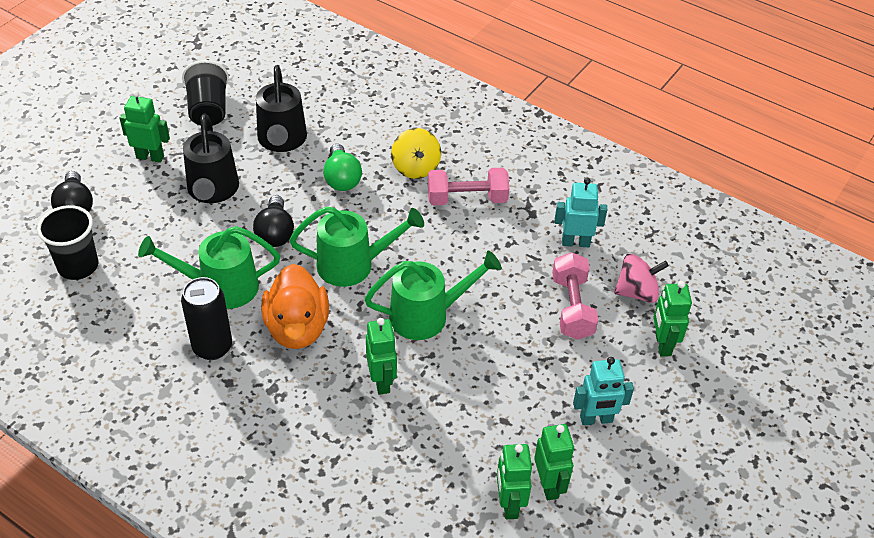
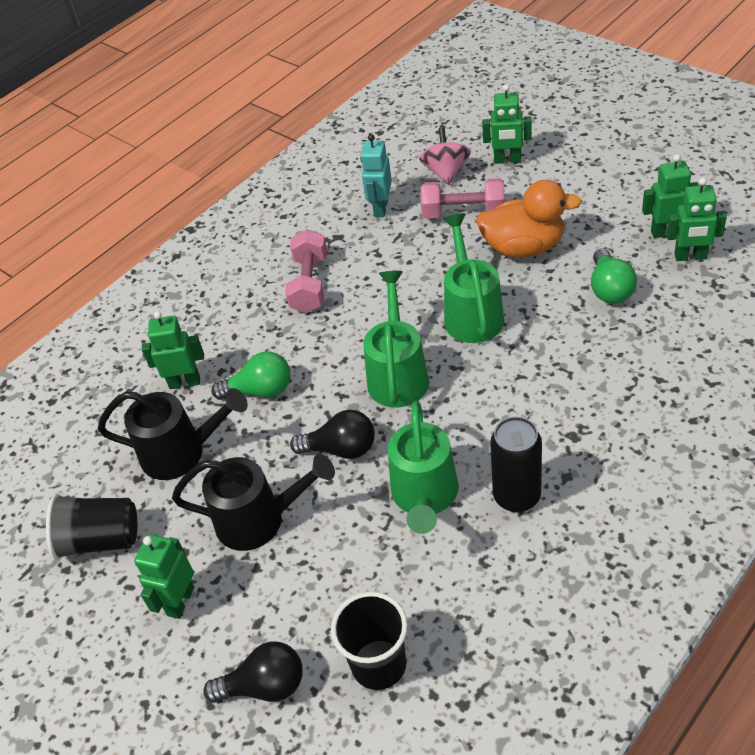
camera: 75 degrees left, 0 degrees up
orange duck [261,264,329,349] -> orange duck moved to [476,180,582,257]
green robot [366,318,397,395] -> green robot moved to [142,311,204,389]
yellow spinning top [391,128,441,179] -> none
turquoise robot [573,357,634,425] -> none
none -> green light bulb [591,248,637,304]

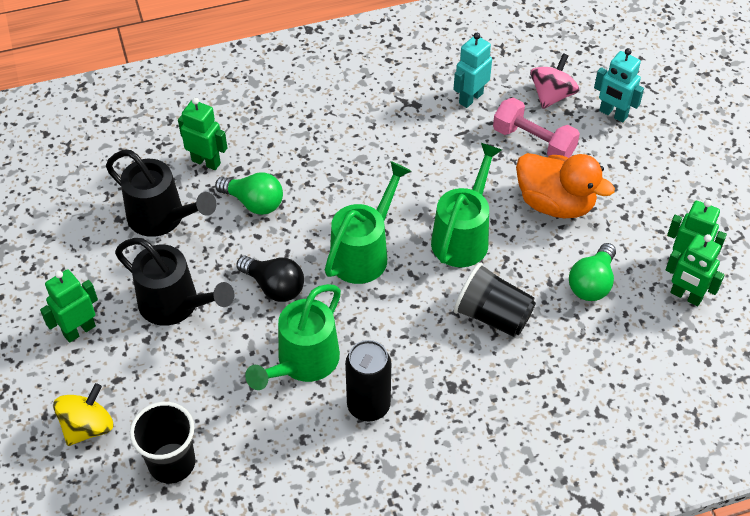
camera: 25 degrees right, 5 degrees up
black cup [46,494,137,560] -> black cup moved to [454,263,536,337]
black light bulb [203,641,303,703] -> yellow spinning top [53,383,113,446]
pink dumbbell [285,229,327,313] -> none
green robot [482,84,532,164] -> turquoise robot [594,48,644,123]

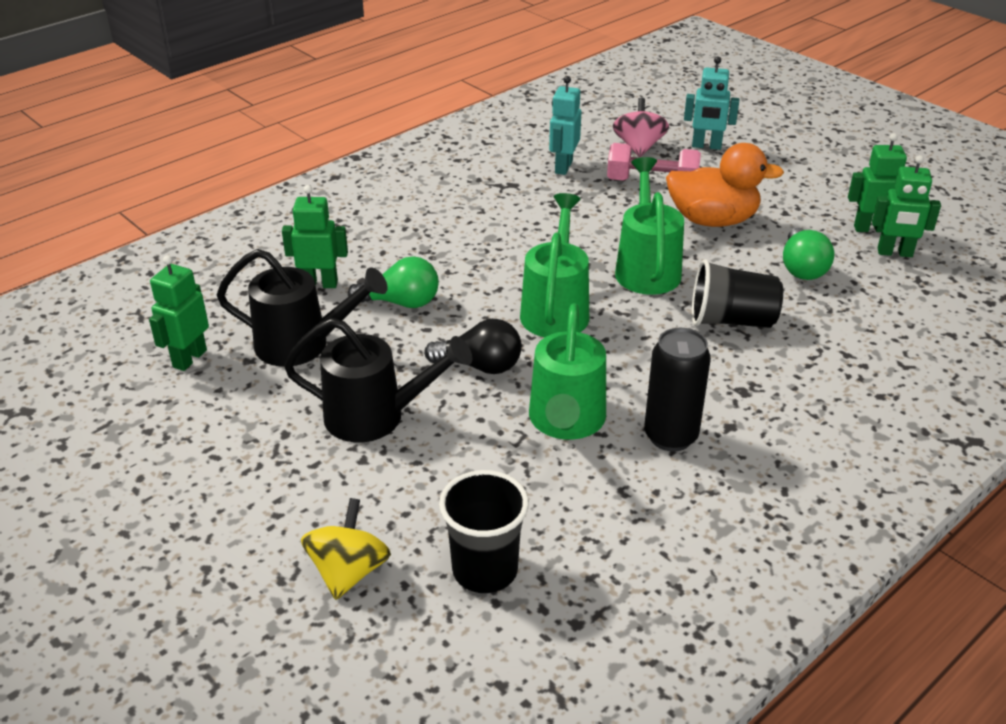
camera: 25 degrees left, 15 degrees down
green robot [40,269,98,343] -> green robot moved to [149,255,209,371]

